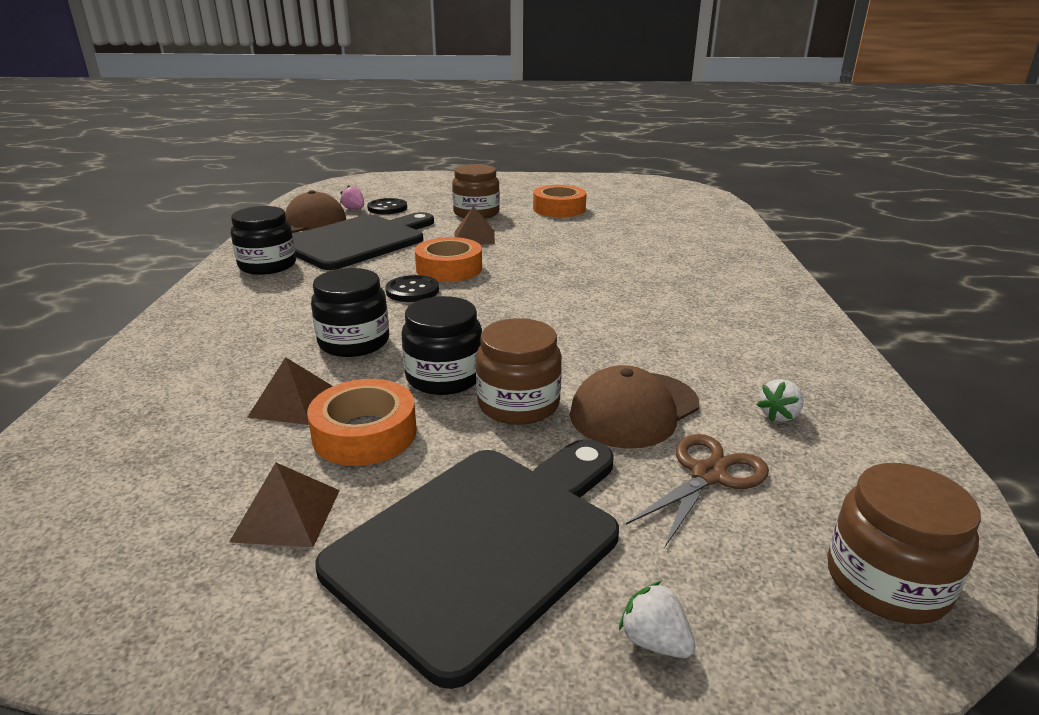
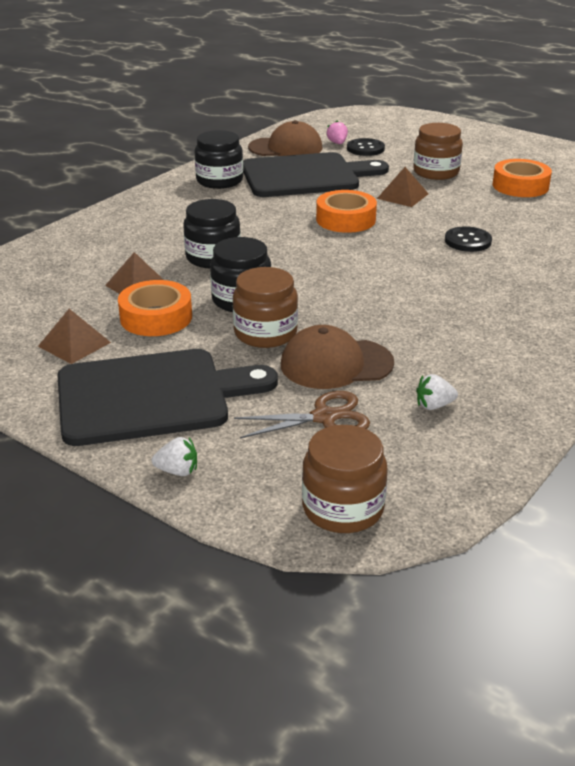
camera: 35 degrees right, 5 degrees up
black button [385,275,439,302] -> black button moved to [445,226,492,252]
white strawberry [619,581,695,658] -> white strawberry turned 105 degrees clockwise [152,437,197,476]

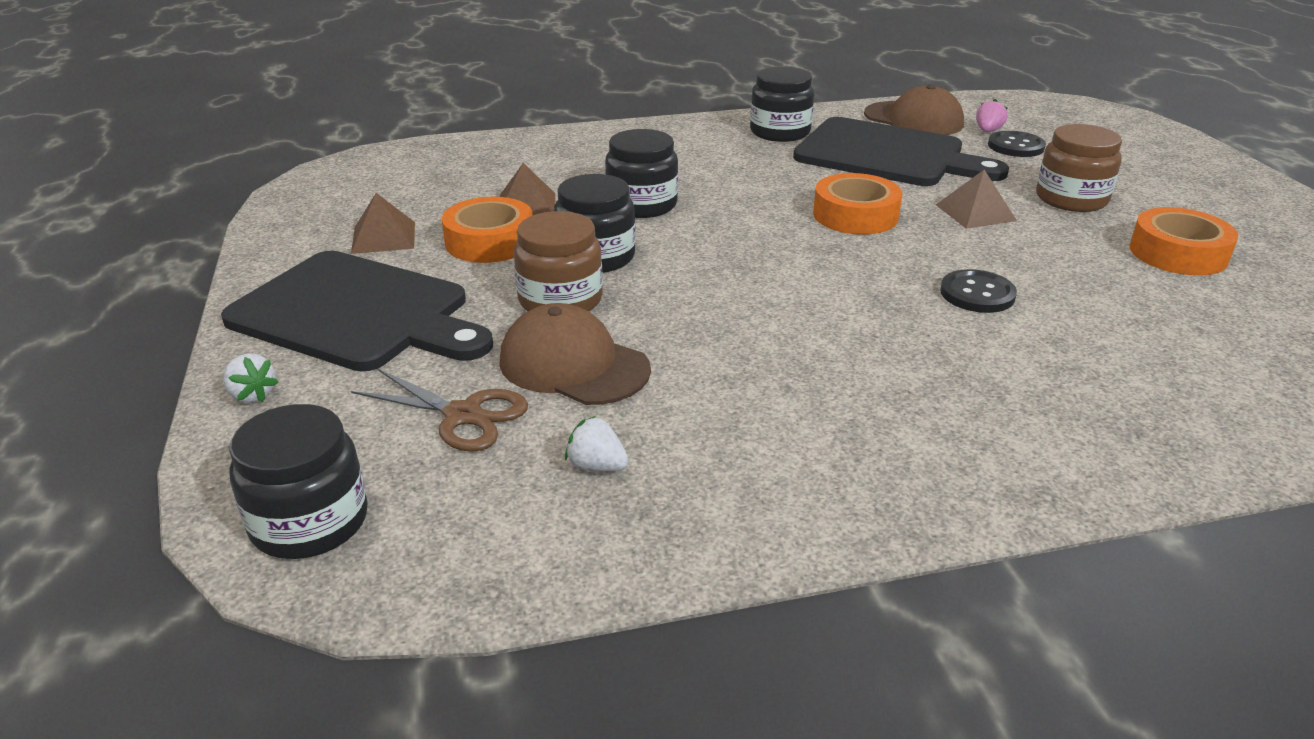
camera: 40 degrees right, 0 degrees up
brown jar [302,425,388,533] -> black jar [229,404,368,559]

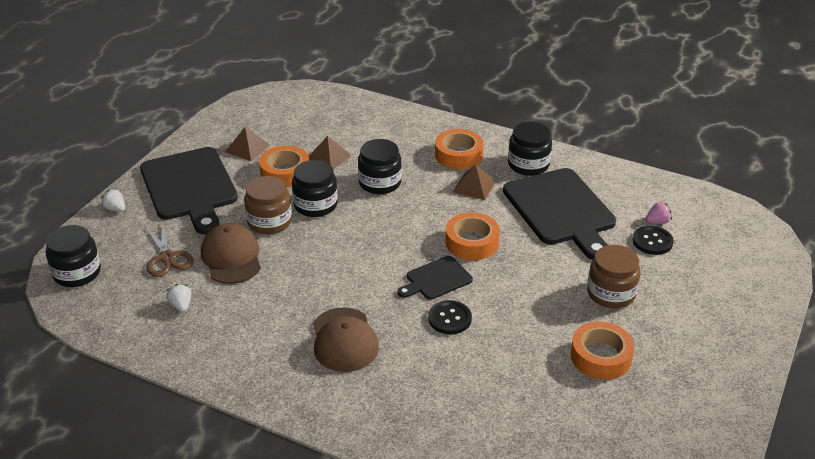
camera: 40 degrees right, 5 degrees up
white strawberry [223,353,278,403] -> white strawberry turned 135 degrees clockwise [101,189,125,212]
brown cap [864,84,964,135] -> brown cap moved to [313,307,379,372]
brown pyramid [936,170,1017,229] -> brown pyramid moved to [453,164,496,200]
none -> black cutting board [397,256,473,300]
none -> orange tape [435,129,484,169]

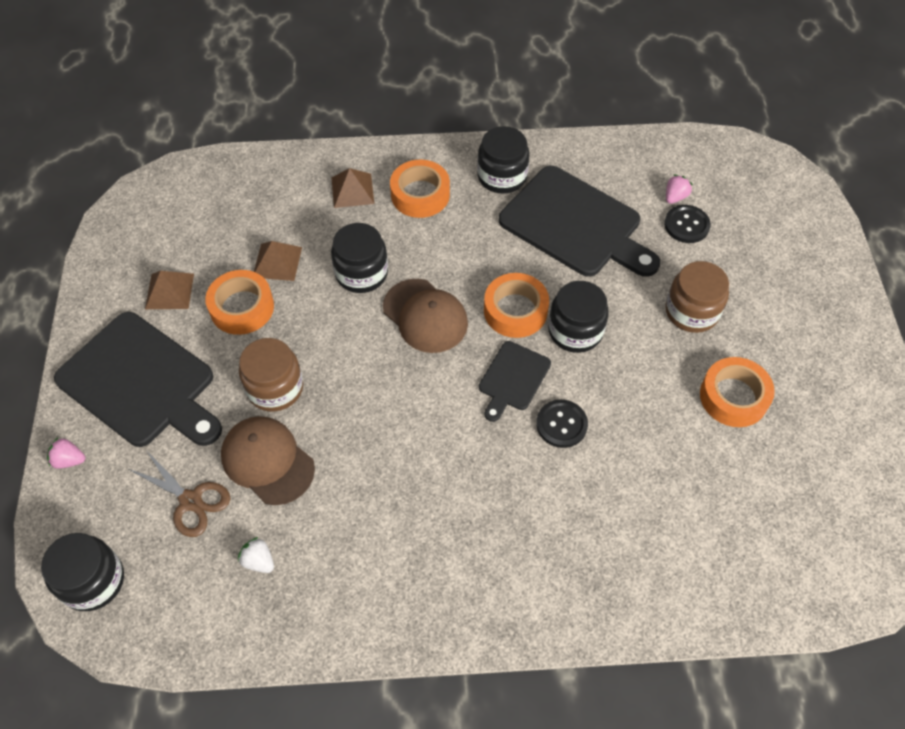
camera: 30 degrees left, 20 degrees up
white strawberry [101,189,125,212] -> pink strawberry [47,437,85,469]
black jar [292,160,338,217] -> black jar moved to [548,281,609,353]
brown cap [313,307,379,372] -> brown cap moved to [383,279,468,353]
brown pyramid [453,164,496,200] -> brown pyramid moved to [332,168,374,208]

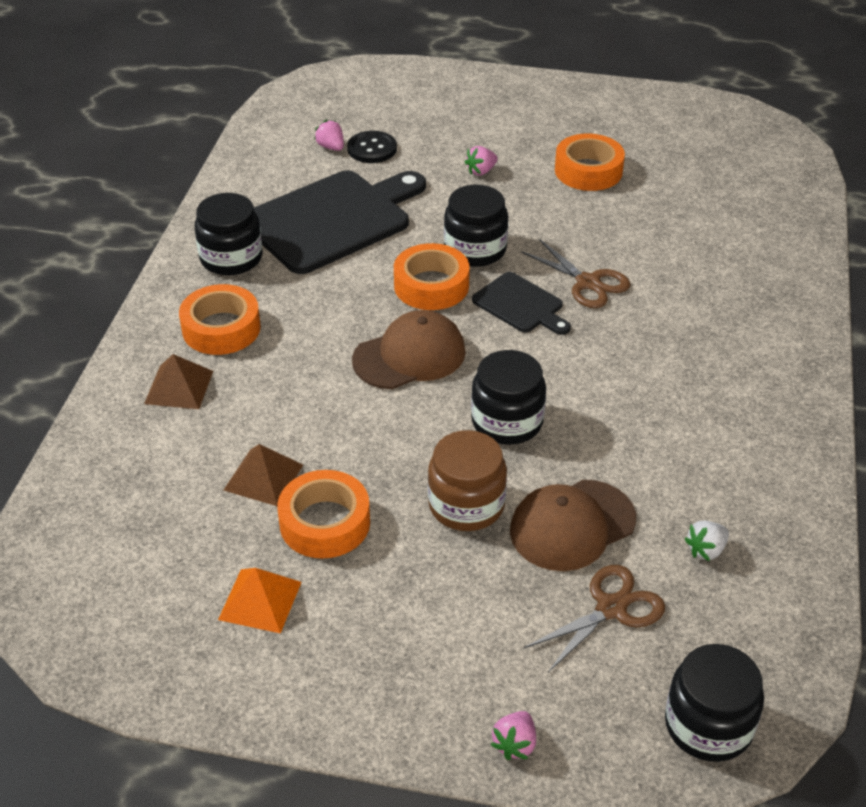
camera: 75 degrees left, 15 degrees down
black cutting board [54,312,222,447] -> none
brown pyramid [145,271,194,309] -> orange pyramid [218,568,302,633]
black jar [331,223,388,293] -> black jar moved to [471,350,546,445]
black button [536,400,588,448] -> brown scissors [521,239,631,308]
brown jar [665,261,729,333] -> pink strawberry [465,146,498,175]

